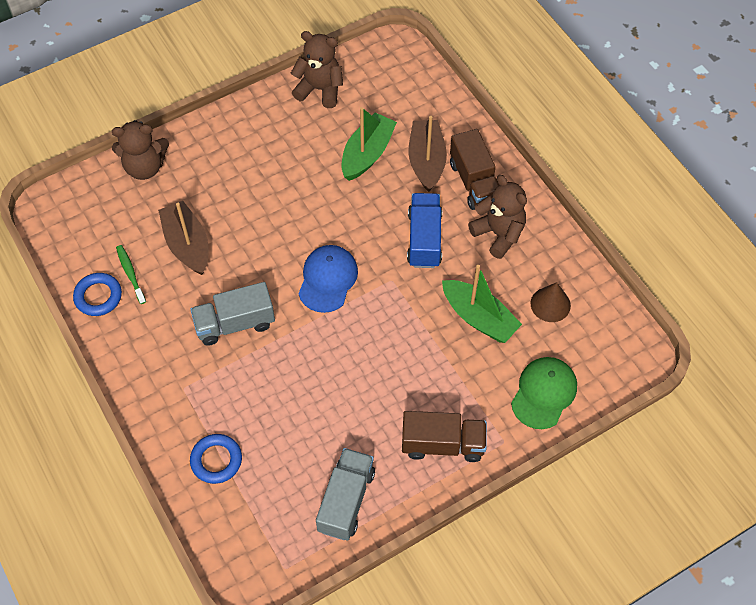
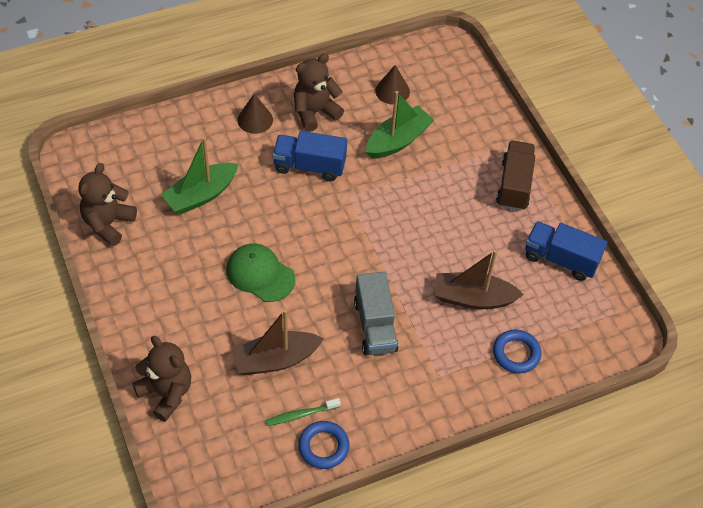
camera: 85 degrees left, 5 degrees down
brown teddy bear [112,120,169,180] -> brown teddy bear turned 45 degrees counterclockwise [132,336,191,422]
blue cap [298,245,358,313] -> none
grey truck [316,448,375,541] -> blue truck [525,221,607,281]
green boat [341,107,397,181] -> green boat turned 75 degrees counterclockwise [161,137,238,214]
brown boat [409,116,447,192] -> brown boat moved to [435,250,524,309]
brown truck [450,129,499,210] -> brown cone [238,94,273,134]
green cap [511,357,577,429] -> green cap moved to [226,243,295,302]

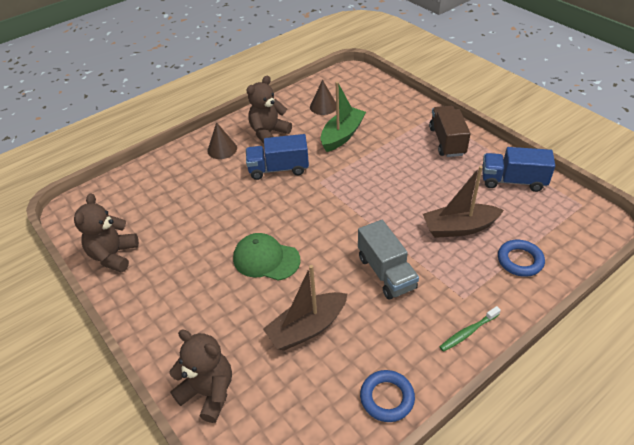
camera: 10 degrees left, 10 degrees down
green boat [161,137,238,214] -> none
green toothbrush [266,398,341,426] -> green toothbrush moved to [440,306,501,352]

